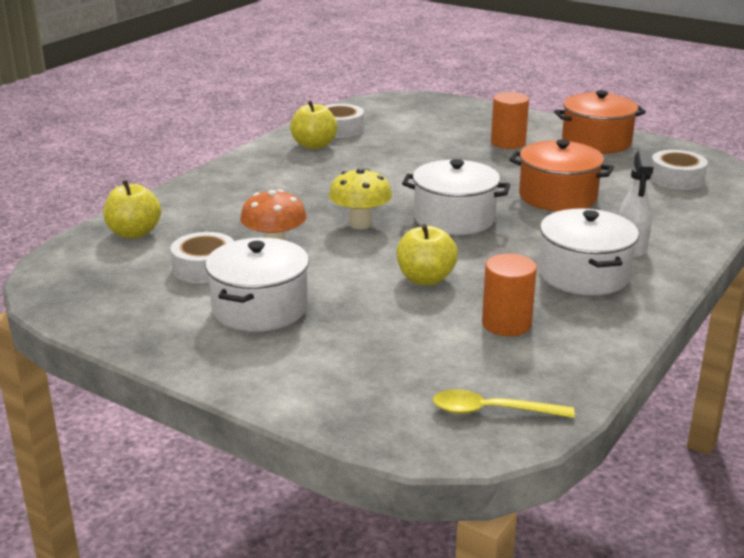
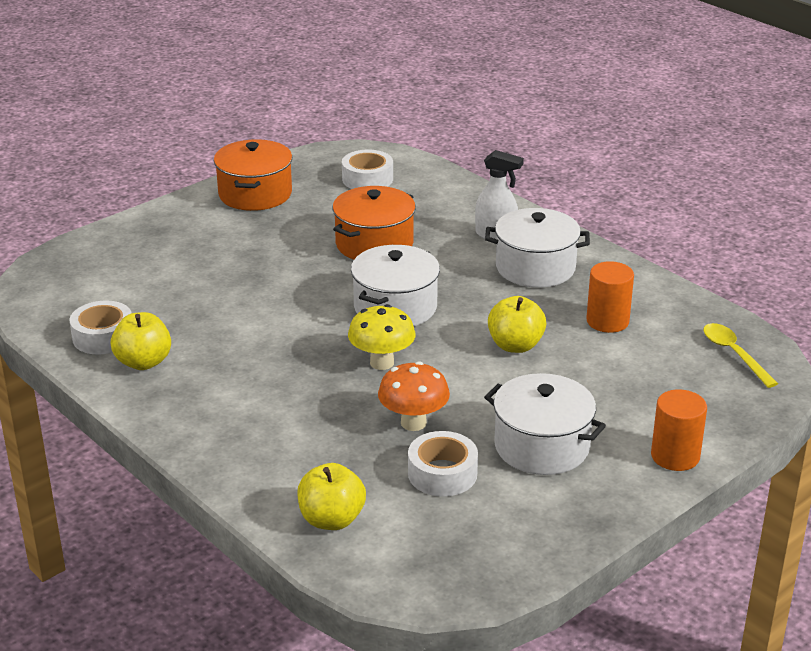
camera: 75 degrees left, 5 degrees up
yellow spoon [433,390,575,418] -> yellow spoon turned 135 degrees clockwise [703,323,778,388]
orange cylinder [491,92,529,149] -> orange cylinder moved to [651,389,707,471]

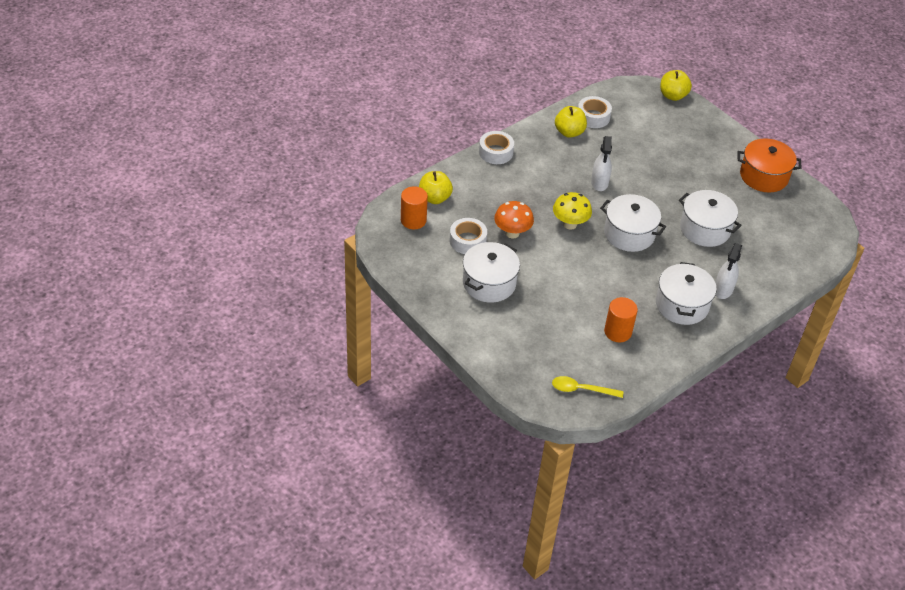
camera: 90 degrees right, 15 degrees up
orange pot [332,186,416,260] -> white pot [679,190,742,247]
white tape [342,150,393,189] -> white tape moved to [479,131,514,164]
yellow apple [488,296,546,353] -> yellow apple moved to [660,70,692,101]
orange cylinder [651,389,707,471] -> orange cylinder moved to [401,186,428,229]
yellow spoon [703,323,778,388] -> yellow spoon turned 150 degrees counterclockwise [552,376,623,398]
none -> white spray bottle [591,136,612,191]

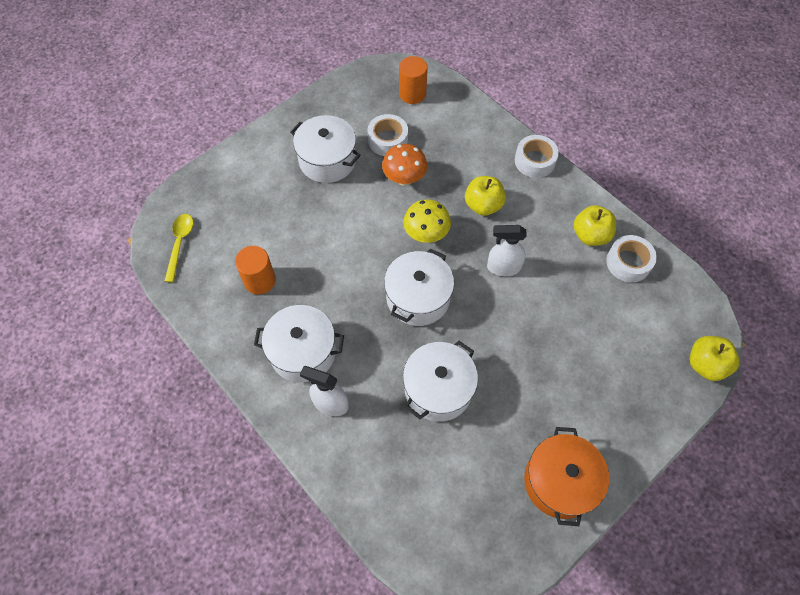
camera: 90 degrees right, 15 degrees up
yellow apple [419,171,453,204] -> yellow apple moved to [465,176,506,216]

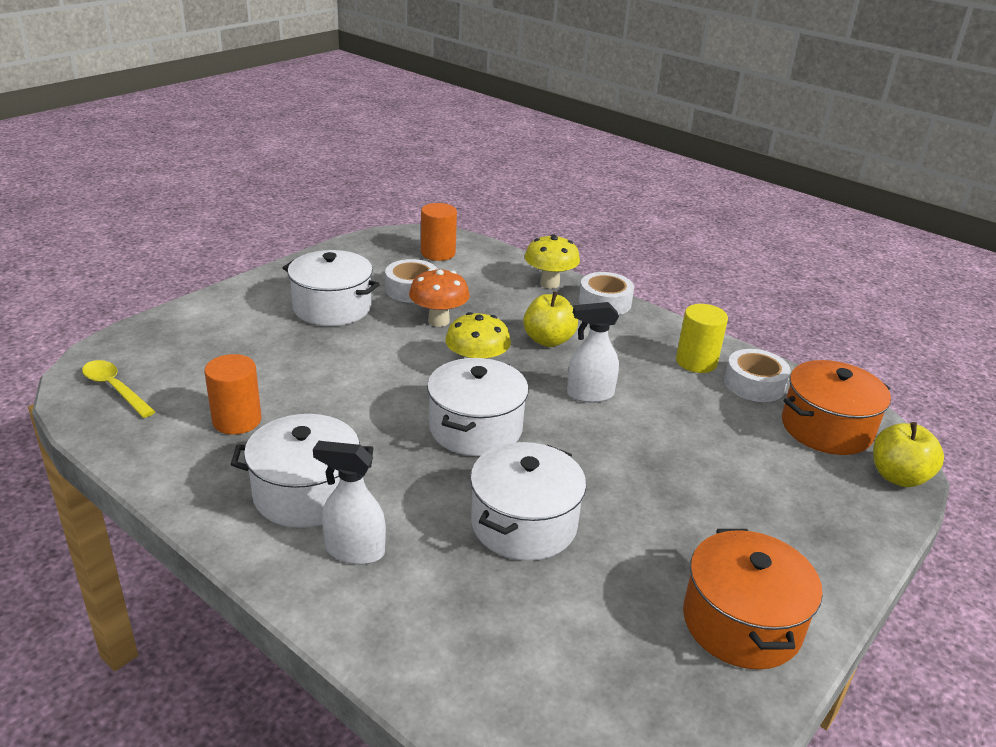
camera: 10 degrees left, 30 degrees down
yellow spoon [165,214,193,282] -> yellow spoon turned 45 degrees counterclockwise [82,360,156,418]
yellow apple [574,205,616,246] -> yellow cylinder [676,304,728,373]
none -> yellow mushroom [525,234,580,289]
none -> orange pot [782,360,891,455]

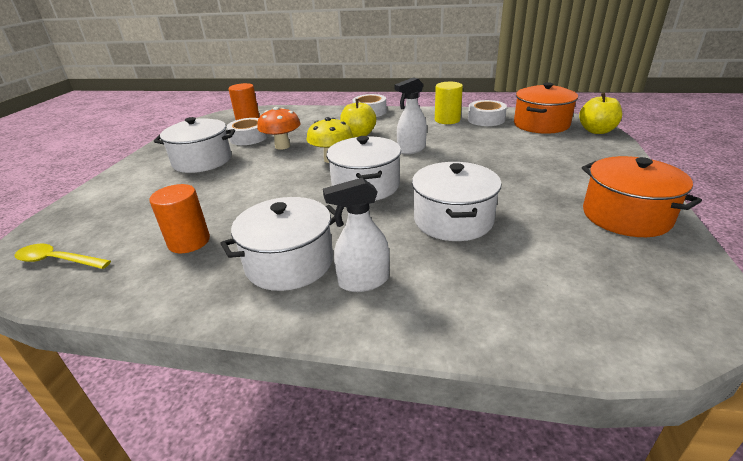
camera: 25 degrees left, 0 degrees up
yellow mushroom [525,234,580,289] -> none

